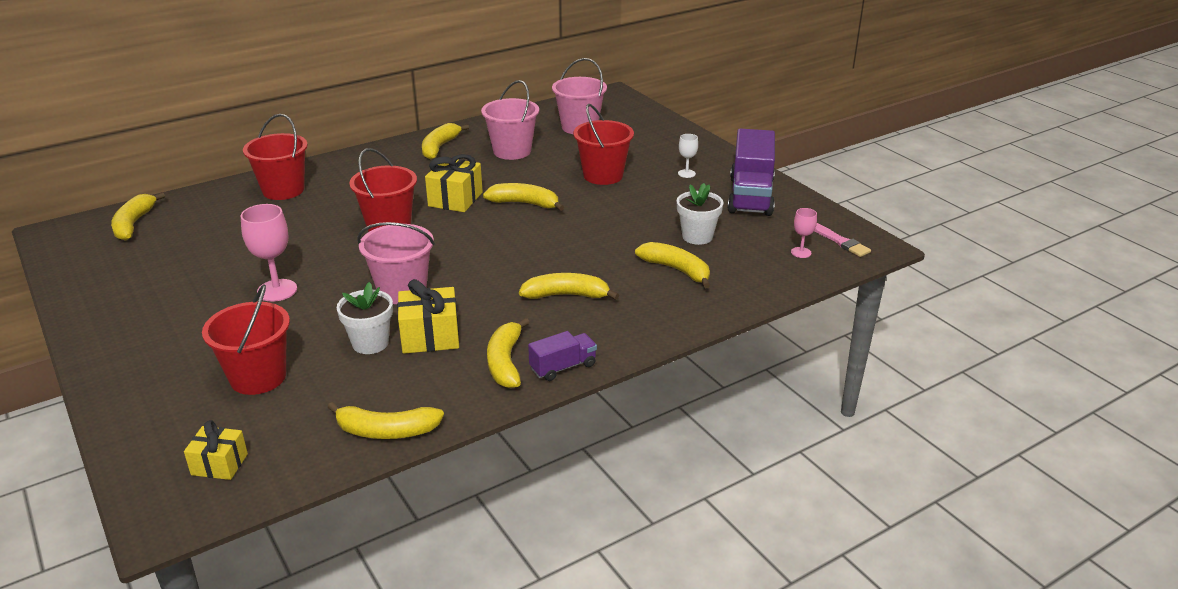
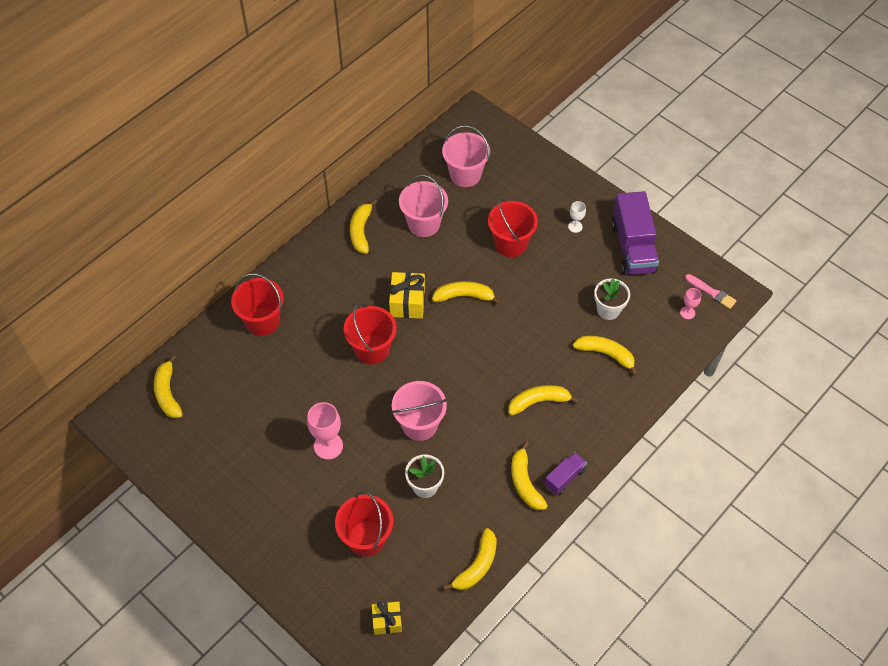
camera: 15 degrees left, 25 degrees up
yellow banana [327,402,444,439] -> yellow banana turned 45 degrees counterclockwise [443,528,497,591]
yellow gift [397,279,459,354] -> none

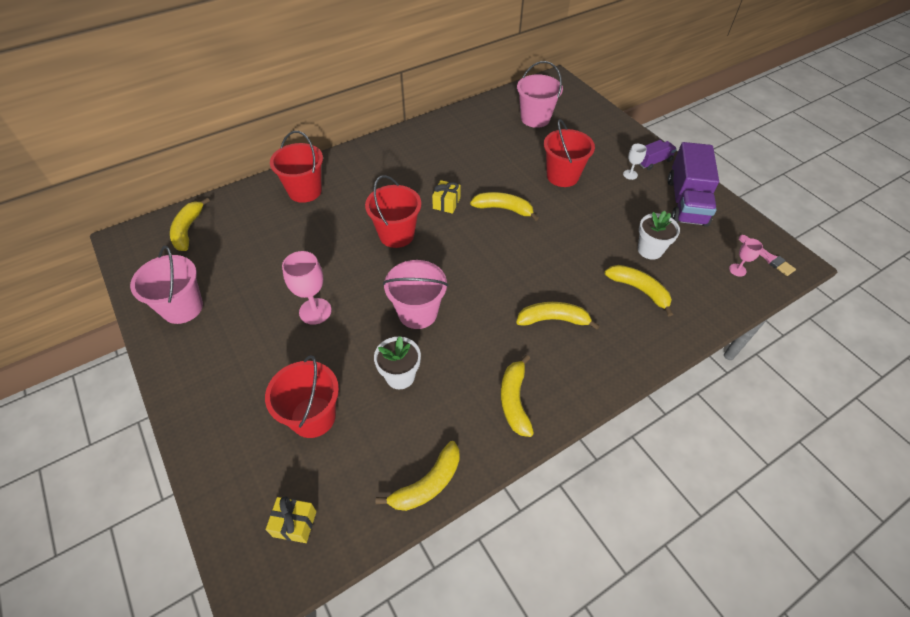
camera: 15 degrees right, 5 degrees down
yellow banana [350,200,377,254] -> none
yellow gift [389,272,425,319] -> yellow gift [432,180,461,214], size x0.65
pink bucket [399,175,448,237] -> pink bucket moved to [130,246,203,324]
purple truck [545,452,587,495] -> purple truck moved to [639,140,677,170]

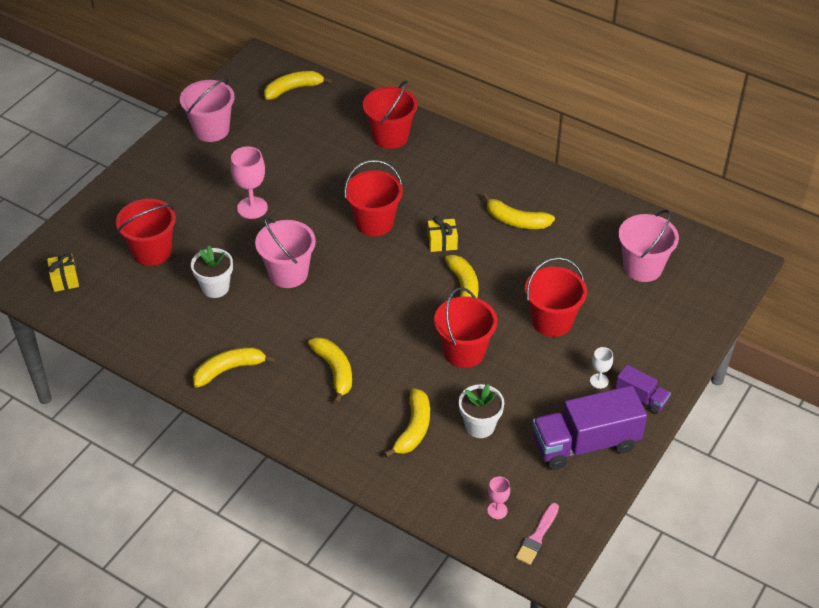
camera: 65 degrees right, 5 degrees down
yellow banana [376,441,460,511] -> yellow banana moved to [483,193,555,229]
none -> red bucket [434,287,497,368]

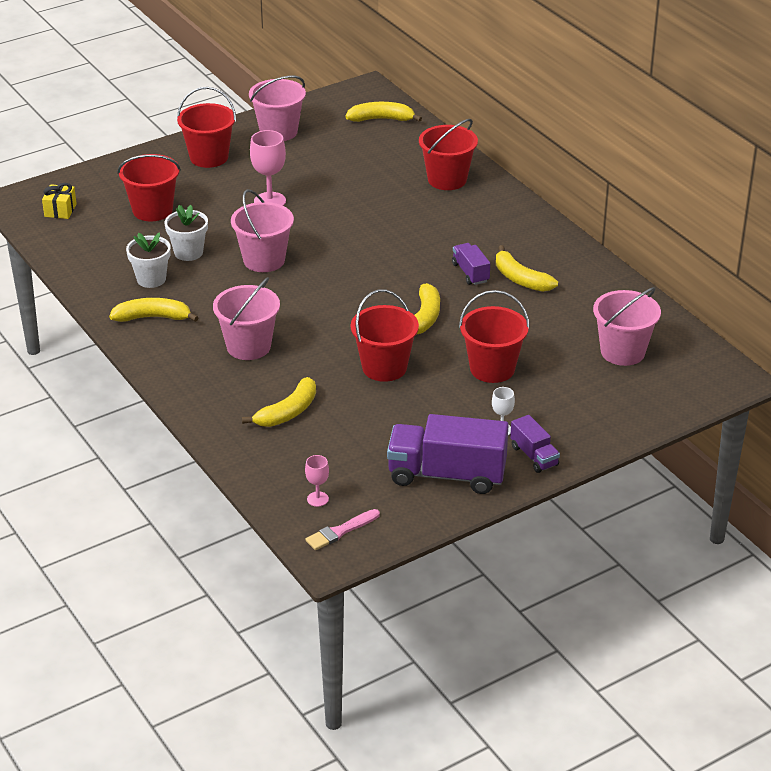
camera: 25 degrees right, 10 degrees down
yellow banana [308,337,352,404] -> pink bucket [213,277,280,360]
red bucket [344,160,403,236] -> red bucket moved to [177,87,236,168]
yellow gift [428,216,458,252] -> none
white flower pot [459,384,504,438] -> white flower pot moved to [126,232,171,288]
none -> purple truck [452,243,490,285]

